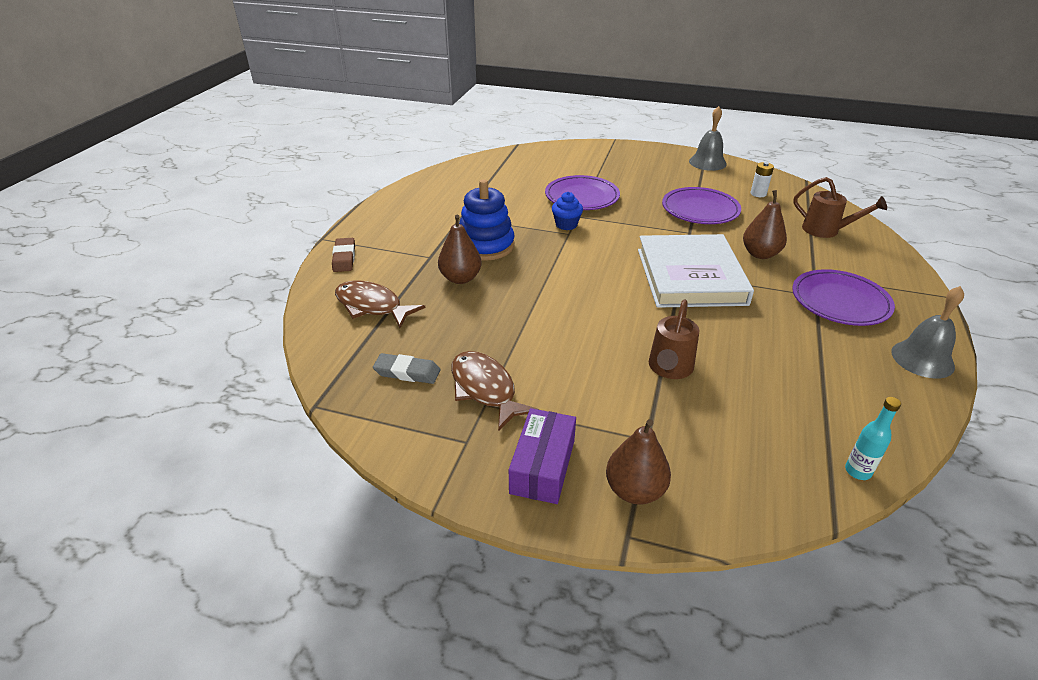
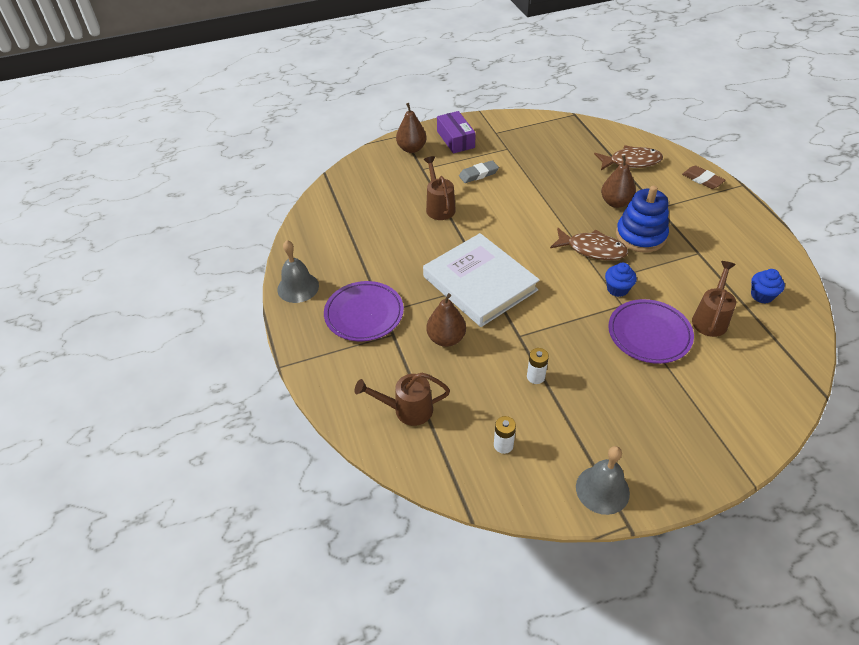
camera: 145 degrees right, 10 degrees up
grey eraser [373,353,441,384] -> grey eraser moved to [459,160,499,183]
brown fish [451,351,539,431] -> brown fish moved to [550,228,628,261]
purple plate [662,187,741,224] -> white battery [527,348,549,384]
turquoise bottle [845,397,901,480] -> none
none -> brown watering can [692,261,736,337]
none -> blue cupcake [751,269,785,304]

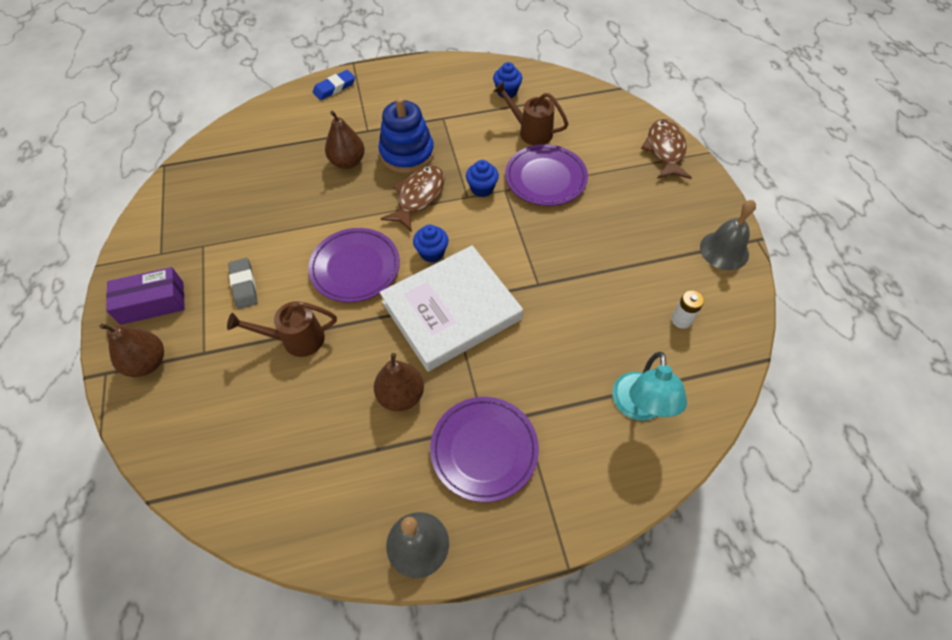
camera: 85 degrees left, 10 degrees up
brown watering can [355,373,450,426] -> turquoise lamp [612,352,687,421]
brown pear [426,293,466,347] -> brown pear moved to [374,353,424,411]
white battery [527,348,549,384] -> none
brown fish [594,145,663,170] -> brown fish moved to [641,119,692,179]
brown eraser [682,166,725,189] -> blue eraser [313,70,355,100]
none -> purple plate [308,228,400,302]
none -> blue cupcake [413,225,449,262]

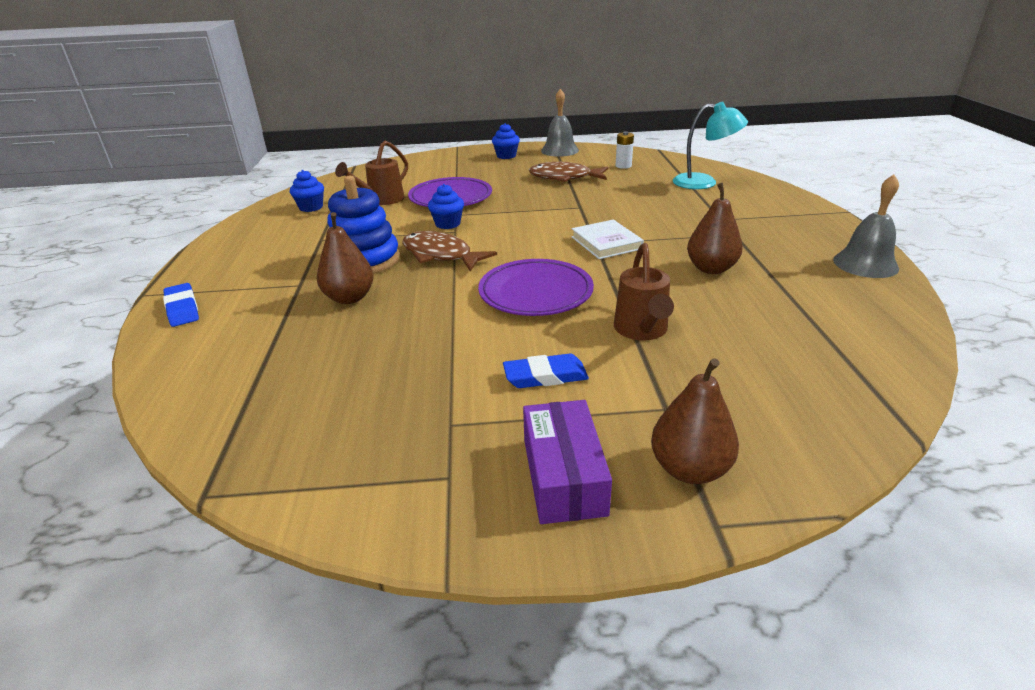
camera: 80 degrees left, 25 degrees down
grey eraser [228,258,258,309] -> blue eraser [503,354,589,388]
white book [380,245,523,371] -> white book [571,220,644,259], size x0.50
blue cupcake [413,225,449,262] -> blue cupcake moved to [492,123,520,159]
purple plate [430,397,539,502] -> none
brown fish [641,119,692,179] -> brown fish moved to [529,162,609,182]

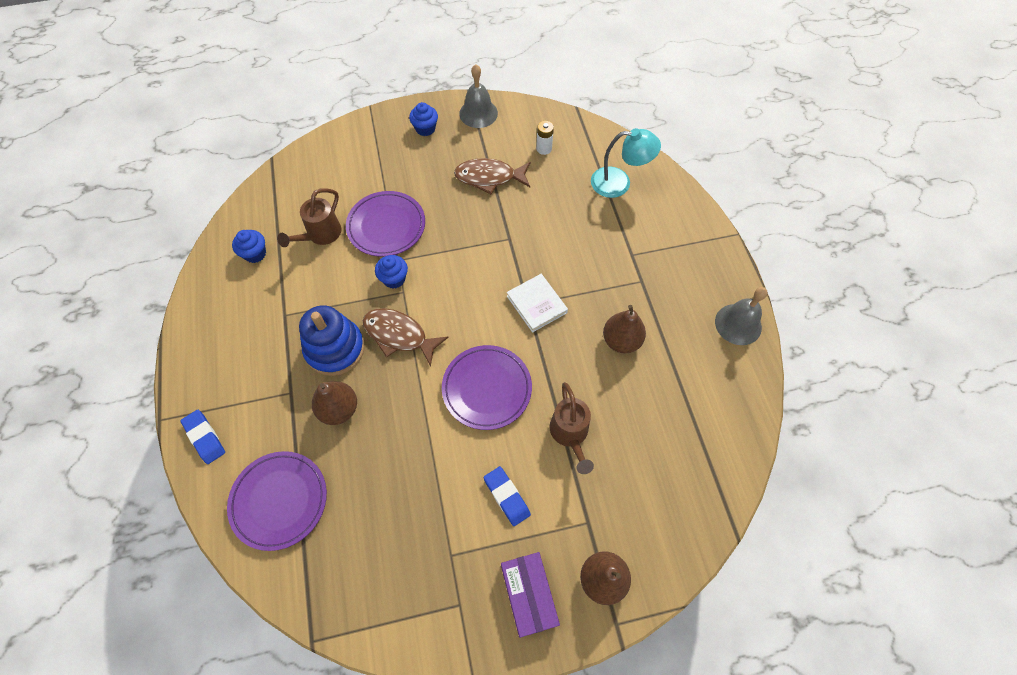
camera: 10 degrees left, 30 degrees up
blue eraser [503,354,589,388] -> blue eraser turned 75 degrees clockwise [484,466,531,526]
none -> purple plate [227,451,327,551]

